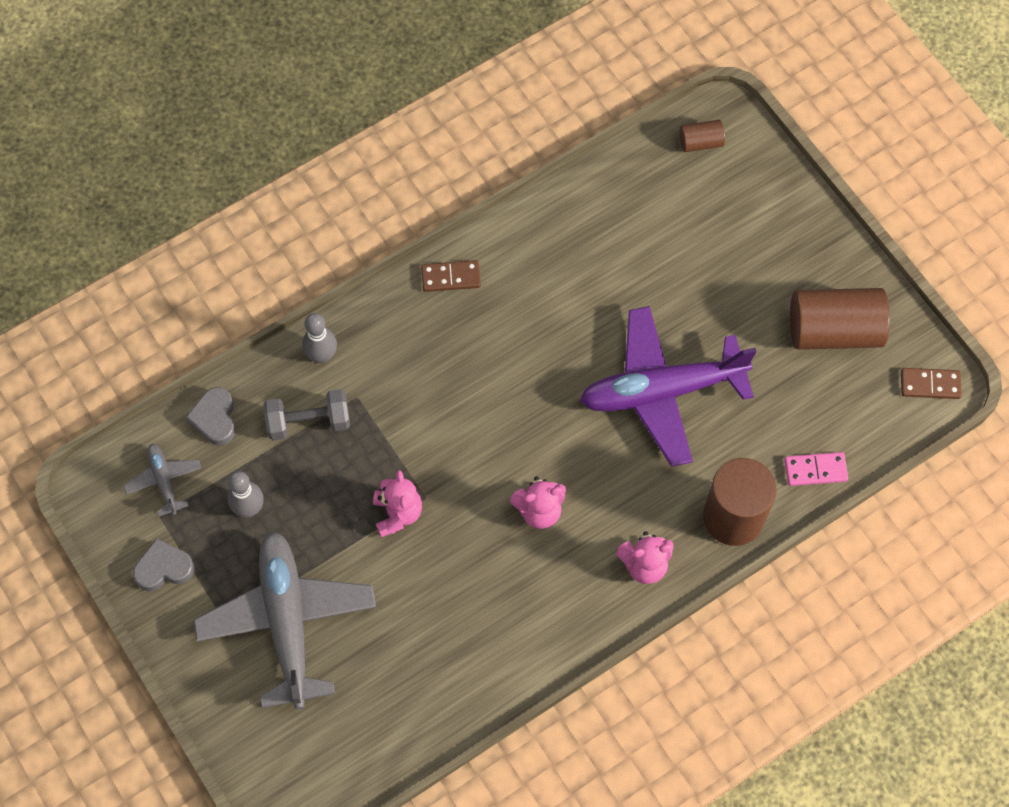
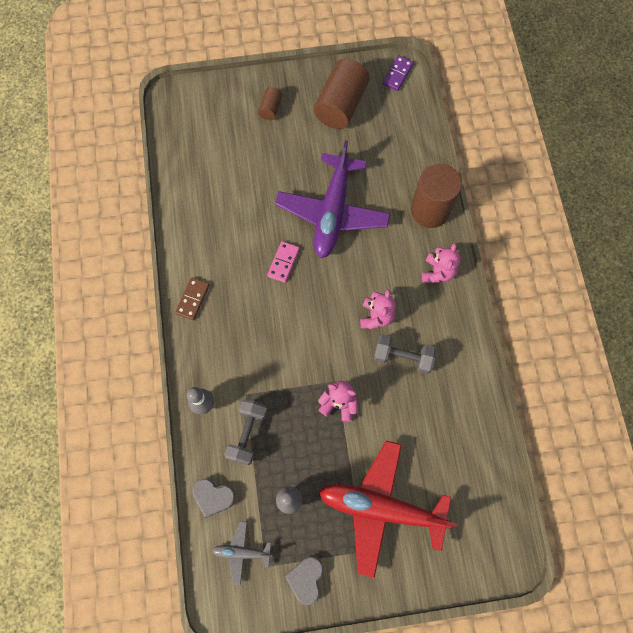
camera: 65 degrees left, 5 degrees up
grey plane [193,531,376,710] -> red plane [319,441,458,578]
brown cylinder [680,120,725,152] -> brown cylinder moved to [258,87,283,120]
pink domino [784,452,848,486] -> pink domino moved to [267,241,300,283]
brown domino [901,368,962,399] -> purple domino [382,55,414,91]
none -> grey dumbbell [374,334,436,374]

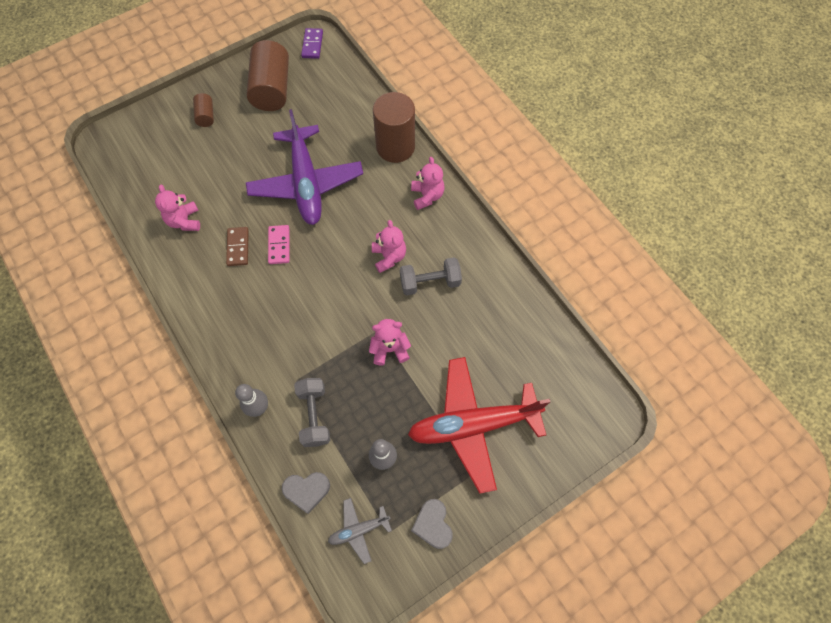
camera: 25 degrees left, 5 degrees down
brown domino [175,277,209,320] -> brown domino moved to [226,227,249,266]
none -> pink teddy bear [155,185,200,231]

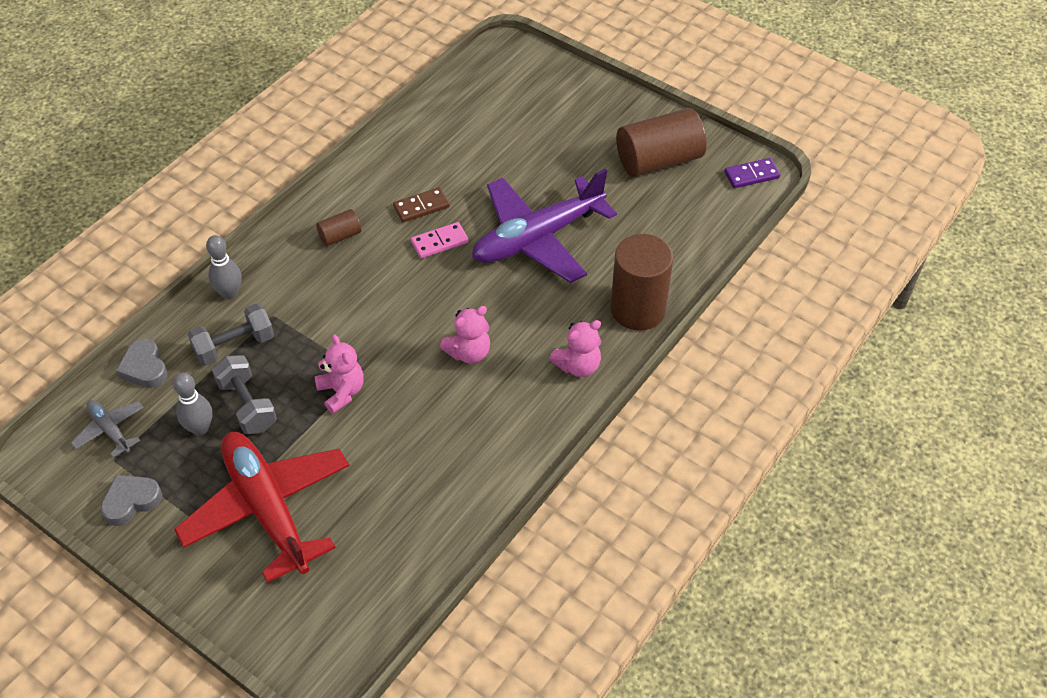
camera: 70 degrees right, 15 degrees down
pink teddy bear [155,185,200,231] -> none
brown cylinder [193,93,214,127] -> brown cylinder moved to [316,209,361,246]
grey dumbbell [400,257,462,295] -> grey dumbbell moved to [212,355,277,434]

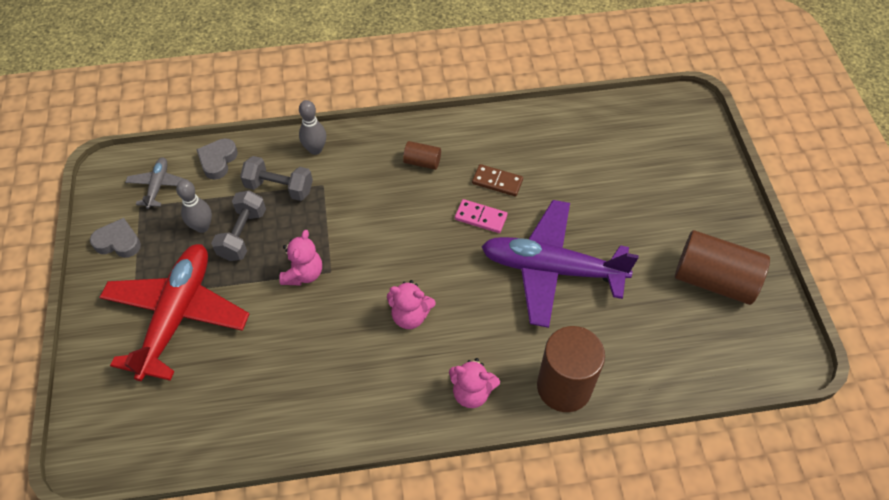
camera: 45 degrees right, 5 degrees up
purple domino [724,158,780,188] -> none

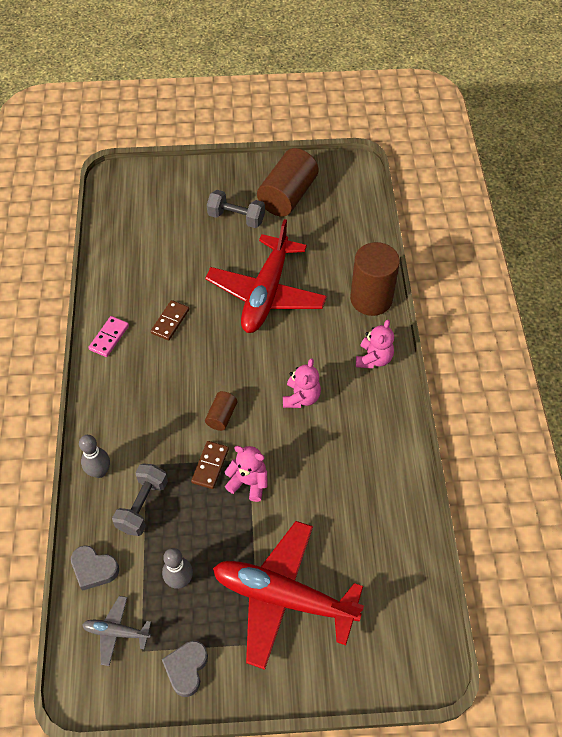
camera: 85 degrees left, 0 degrees up
grey dumbbell [211,190,266,261] -> grey dumbbell moved to [207,190,265,228]
brown cylinder [403,141,441,170] -> brown cylinder moved to [205,391,237,431]
pink domino [455,199,507,233] -> pink domino moved to [88,316,129,357]
purple plane [481,200,639,328] -> red plane [205,219,327,333]
none -> brown domino [191,441,229,489]

